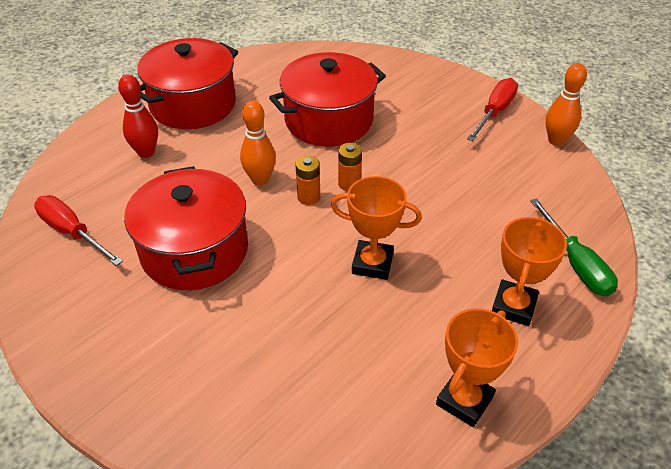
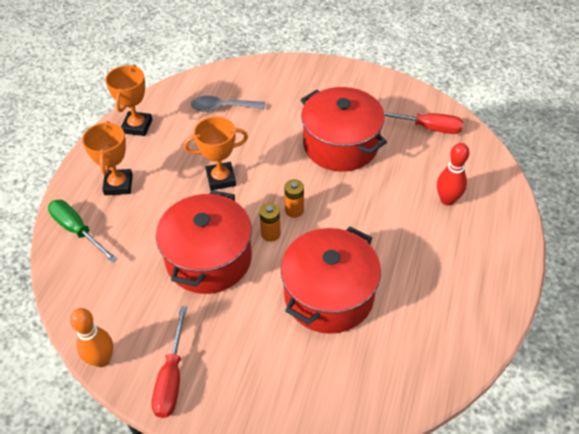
camera: 155 degrees right, 5 degrees up
red pot [137,38,238,129] -> red pot moved to [156,190,252,294]
orange bowling pin [240,101,276,185] -> none
none -> grey spoon [191,96,265,112]

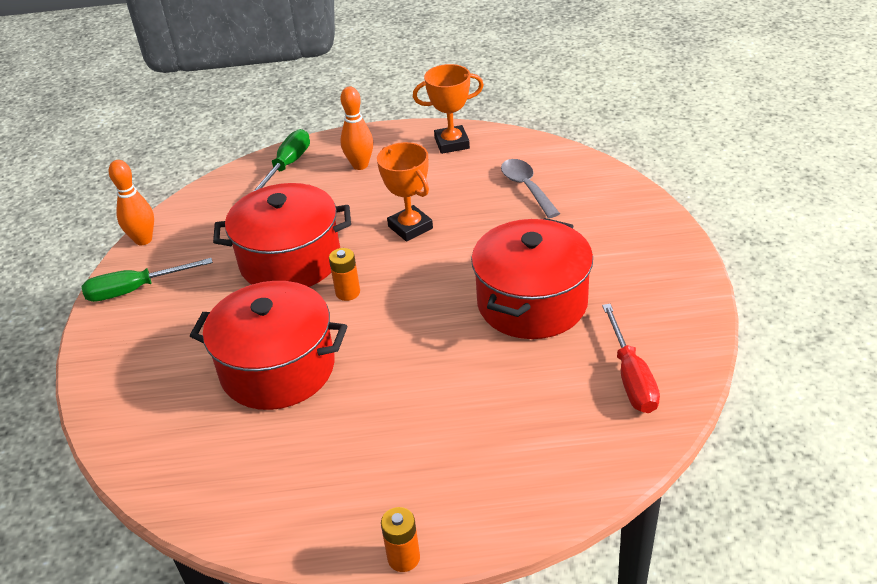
camera: 70 degrees right, 10 degrees down
orange trophy [82,121,133,195] -> orange bowling pin [340,87,373,170]
red screwdriver [151,306,187,418] -> green screwdriver [81,258,213,302]
orange battery [284,179,304,218] -> orange battery moved to [381,507,420,572]
red bowling pin [437,143,469,206] -> none

